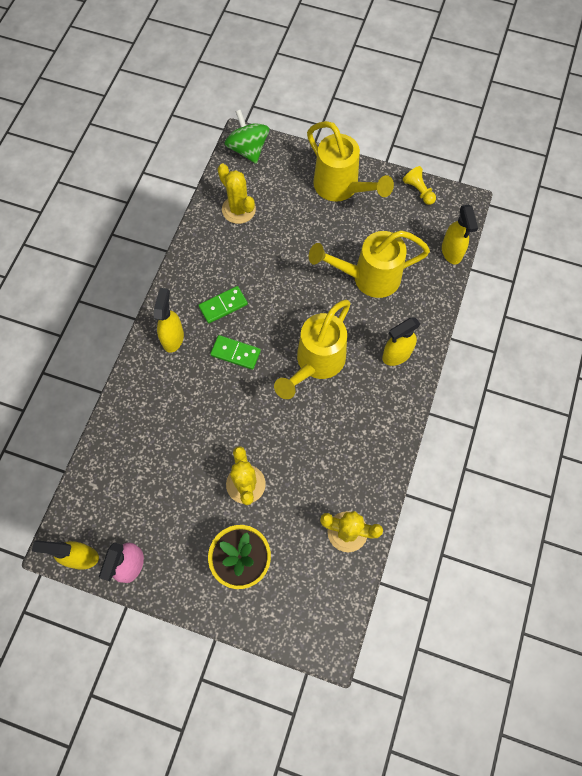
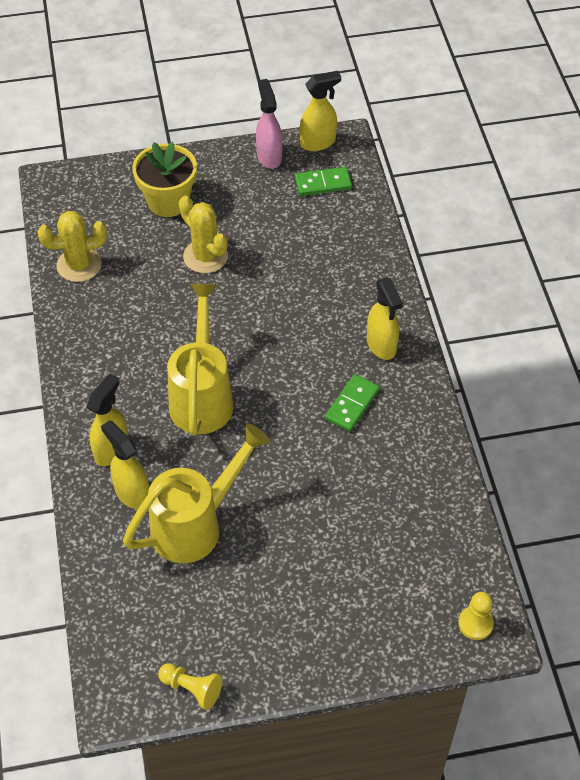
camera: 150 degrees right, 15 degrees down
green domino [210,335,261,370] -> green domino moved to [295,167,352,196]
yellow cactus [218,164,256,224] -> none
green spinning top [225,110,269,164] -> yellow pawn [458,592,494,640]
yellow watering can [307,121,394,202] -> none
yellow spray bottle [442,205,478,264] -> yellow spray bottle moved to [101,420,149,509]

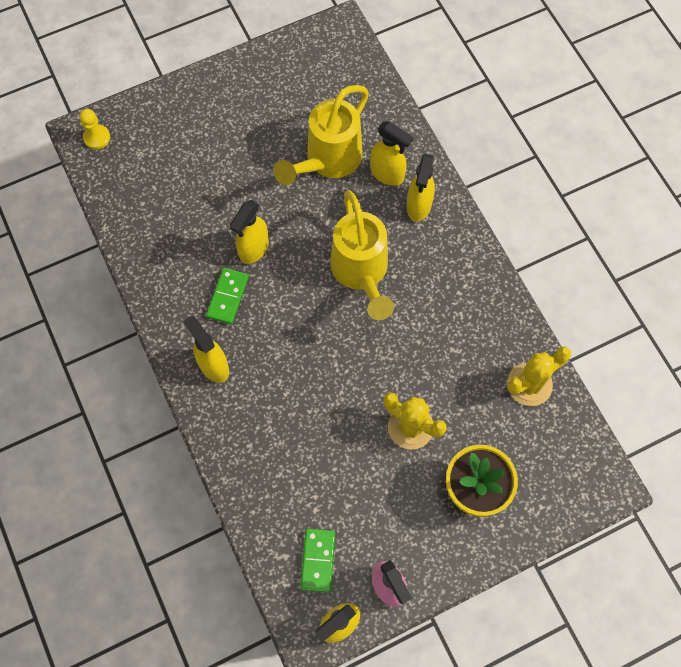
camera: 165 degrees right, 15 degrees up
yellow pawn [158,663,222,710] -> none
green domino [295,167,352,196] -> green domino turned 60 degrees counterclockwise [300,529,335,593]
none -> yellow spray bottle [230,200,269,264]

